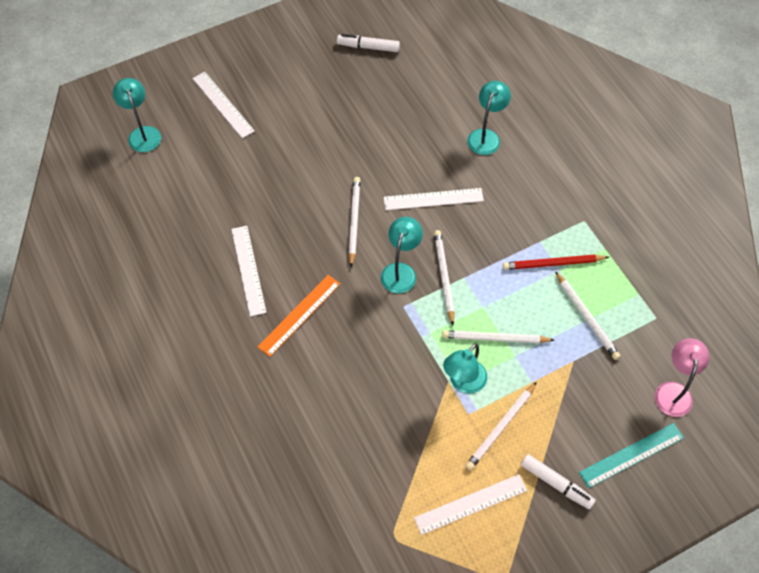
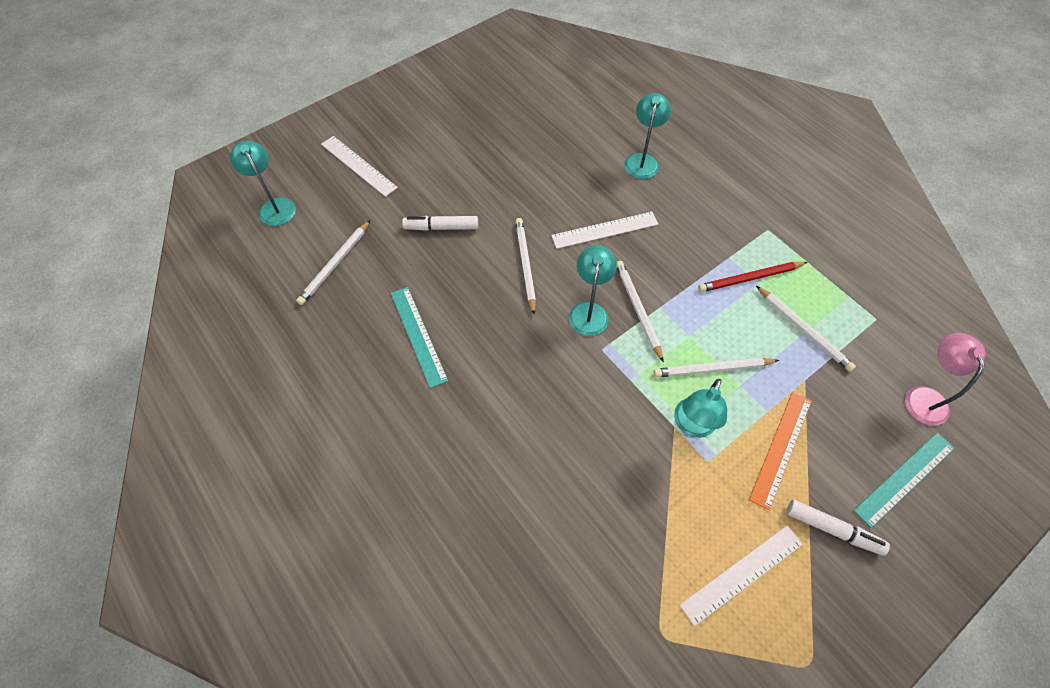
camera: 10 degrees left, 0 degrees up
white ruler [231,226,267,317] -> turquoise ruler [391,287,448,388]
orange ruler [258,275,340,357] -> orange ruler moved to [749,392,812,510]
white marker [337,34,400,52] -> white marker moved to [402,216,478,231]
white pencil [465,382,537,470] -> white pencil moved to [296,220,370,305]

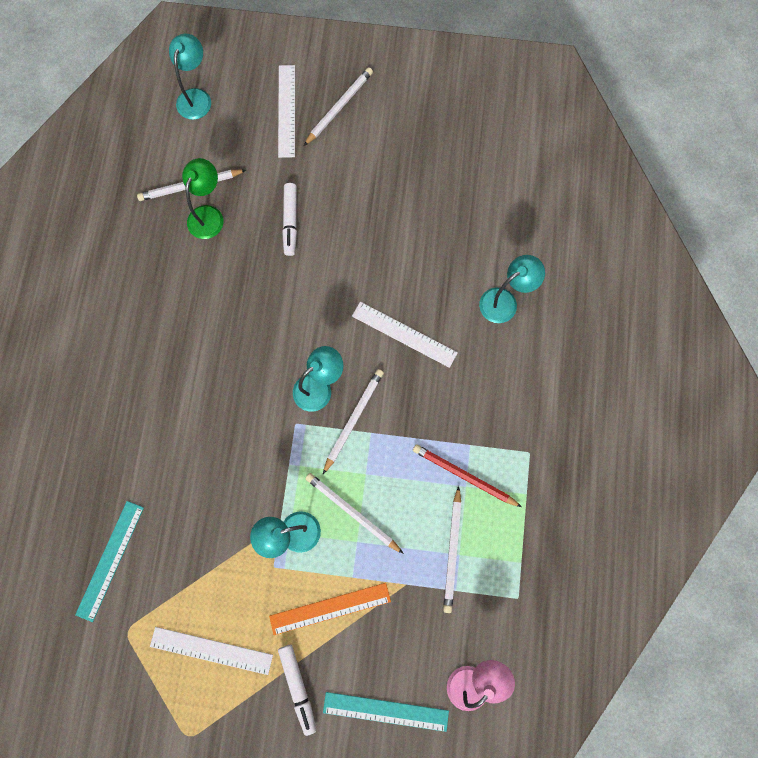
camera: 45 degrees right, 15 degrees up
turquoise ruler [391,287,448,388] -> turquoise ruler moved to [75,501,144,622]
white marker [402,216,478,231] -> white marker turned 135 degrees counterclockwise [282,183,297,256]
white pencil [515,218,536,315] -> white pencil moved to [304,67,373,146]
none -> green lamp [182,158,223,239]

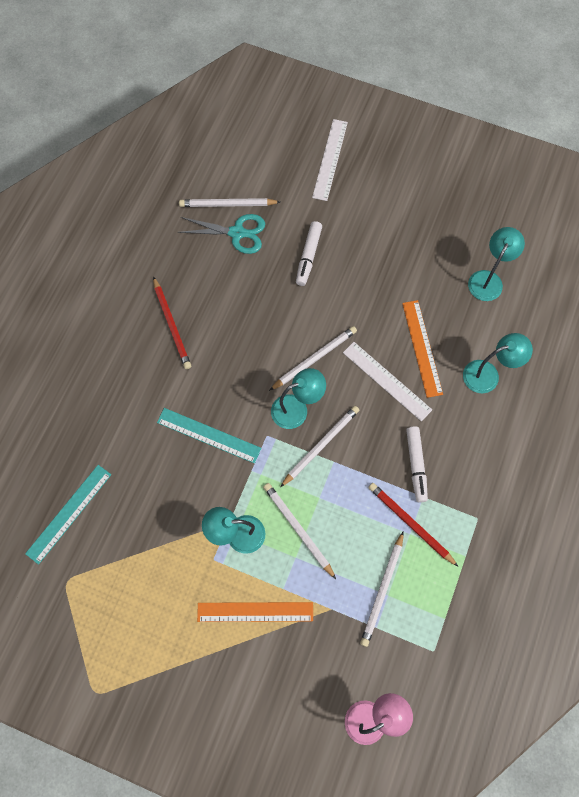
camera: 15 degrees right, 5 degrees down
white ruler [150,627,273,675] -> none
turquoise lamp [169,34,211,120] -> turquoise lamp moved to [468,227,525,301]
green lamp [182,158,223,239] -> turquoise scissors [178,214,265,254]
white marker [278,645,317,736] -> white marker moved to [406,426,428,503]
white pencil [304,67,373,146] -> white pencil moved to [269,326,357,391]
turquoise ruler [323,692,449,732] -> turquoise ruler moved to [157,408,262,464]
none -> red pencil [153,276,191,369]
none -> orange ruler [402,300,443,398]

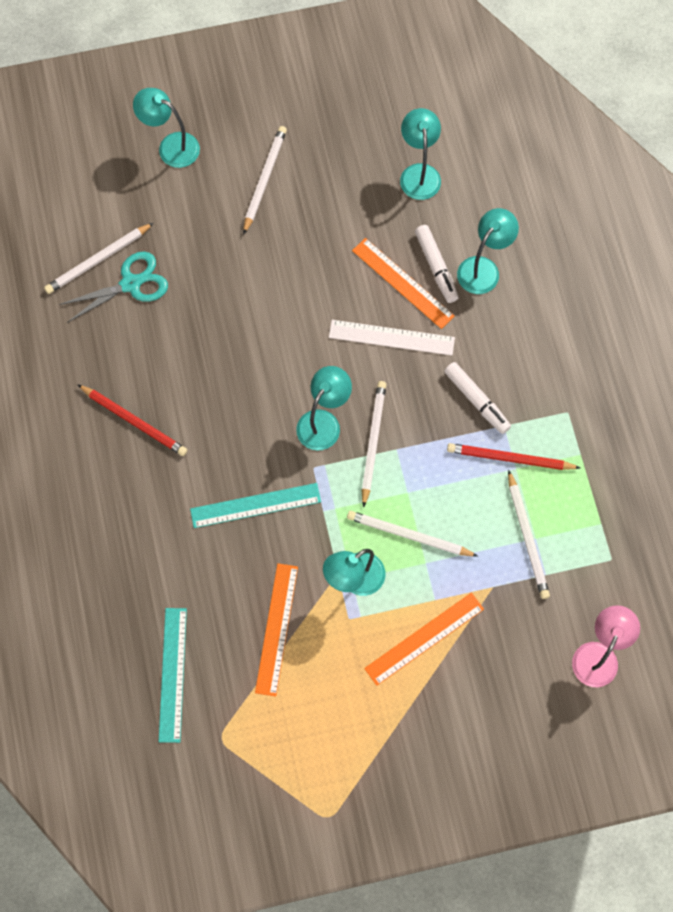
camera: 35 degrees left, 0 degrees up
white pencil [269,326,357,391] -> white pencil moved to [243,126,287,235]
white marker [296,221,322,286] -> white marker moved to [415,225,459,303]
white ruler [312,119,348,201] -> turquoise lamp [133,88,200,168]
none -> orange ruler [255,563,298,697]

